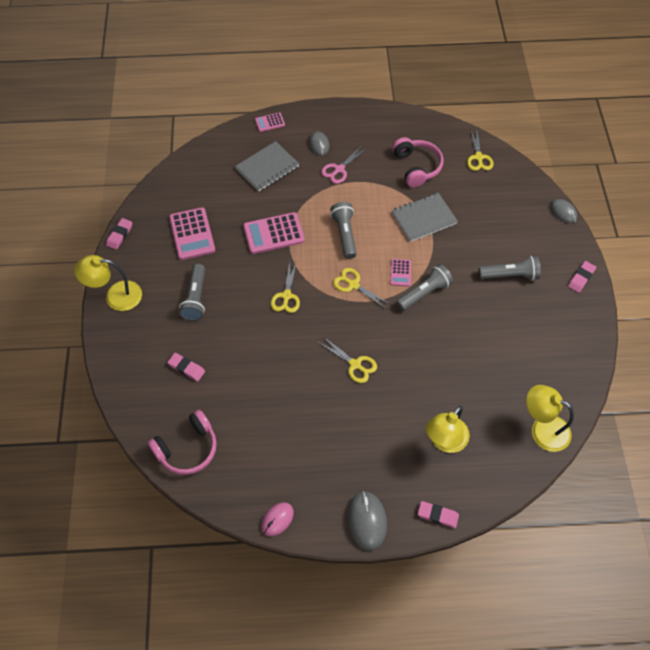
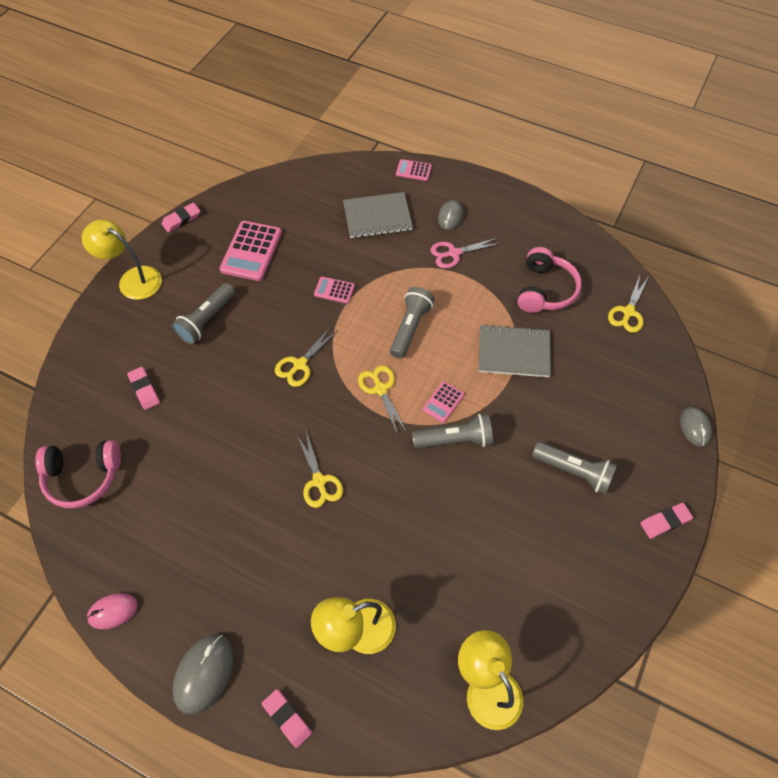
camera: 30 degrees right, 0 degrees up
pink calculator [243,212,305,254] -> pink calculator [314,277,355,304], size x0.53

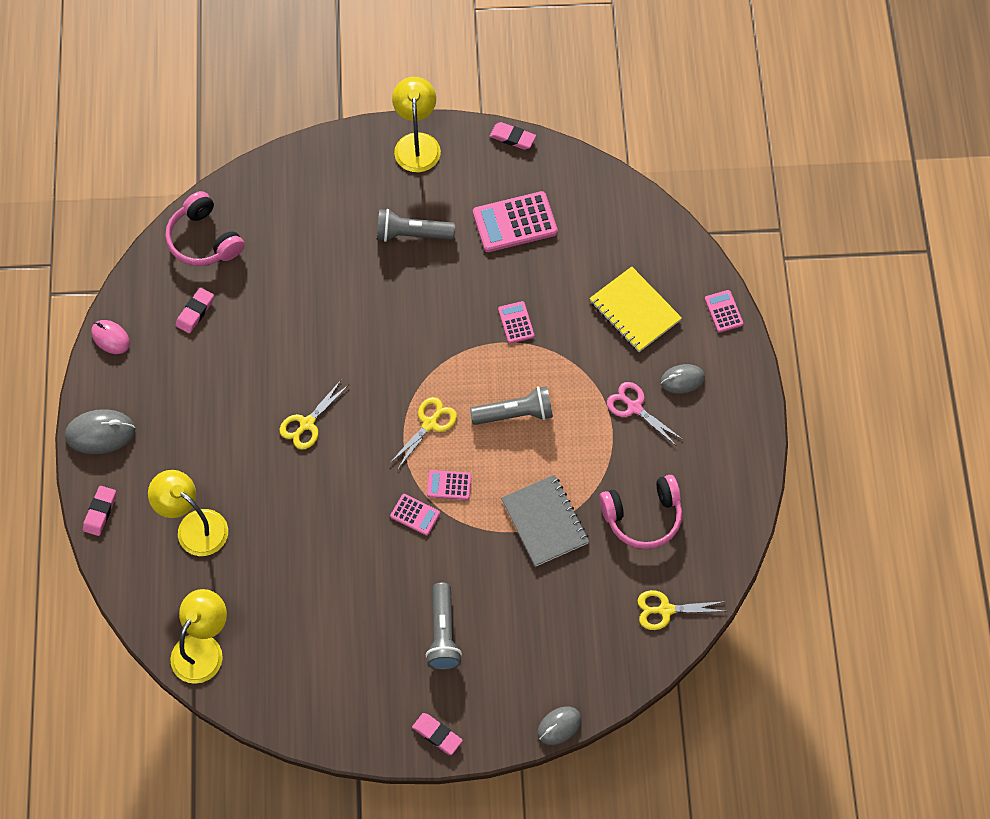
camera: 60 degrees right, 5 degrees up
pink eraser [127,367,160,410] -> pink eraser moved to [176,288,214,333]
yellow scissors [275,327,337,387] -> none
grey notebook [343,192,413,238] -> yellow notebook [589,267,682,352]
grey flashlight [412,414,493,449] -> pink calculator [390,494,440,535]

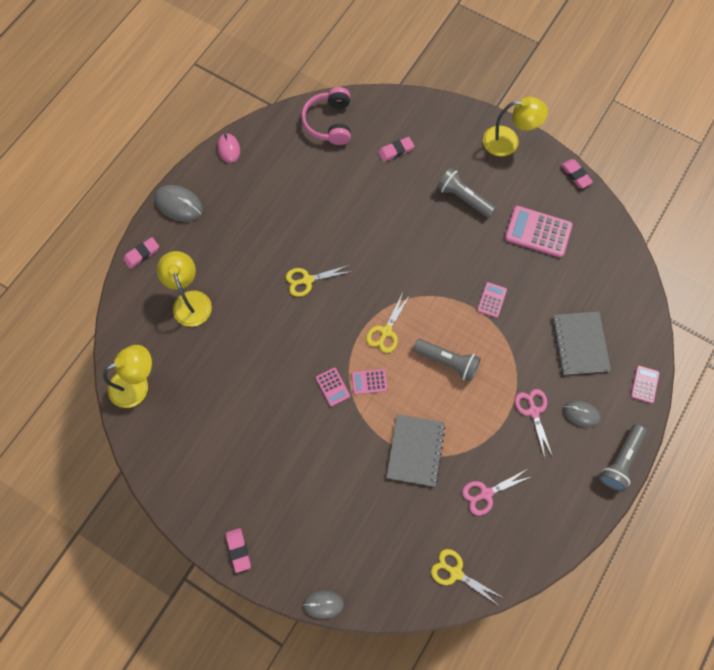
camera: 35 degrees right, 5 degrees up
pink eraser [176,288,214,333] -> pink eraser moved to [378,137,414,162]
yellow scissors [389,397,457,469] -> yellow scissors turned 135 degrees clockwise [366,293,410,353]
yellow lamp [392,77,441,172] -> yellow lamp turned 60 degrees clockwise [483,97,548,156]
grey flashlight [426,583,462,670] -> grey flashlight moved to [600,424,647,492]
pink calculator [427,470,472,500] -> pink calculator turned 45 degrees counterclockwise [351,369,388,394]
yellow notebook [589,267,682,352] -> grey notebook [552,311,611,375]
pink headphones [599,475,682,549] -> pink scissors [462,470,530,515]

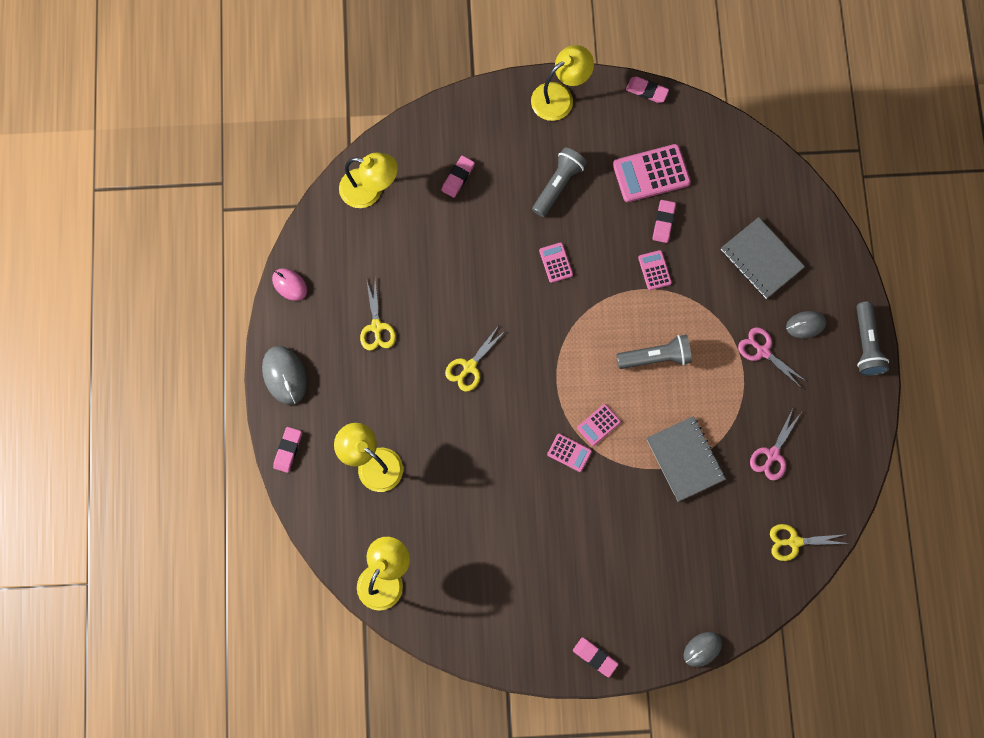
camera: 35 degrees left, 5 degrees up
grey mouse [155,185,203,222] -> grey mouse turned 75 degrees clockwise [262,346,307,405]
pink headphones [301,87,351,145] -> yellow lamp [339,152,398,208]
yellow scissors [366,293,410,353] -> yellow scissors moved to [360,280,396,351]
grey flashlight [437,168,496,218] -> grey flashlight turned 120 degrees clockwise [532,147,587,217]
pink calculator [631,366,660,403] -> pink calculator moved to [539,242,573,283]
none -> pink eraser [653,200,676,243]

